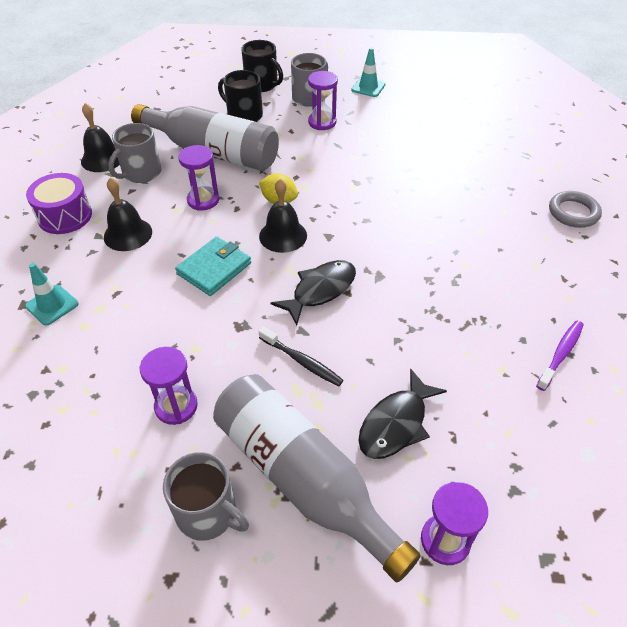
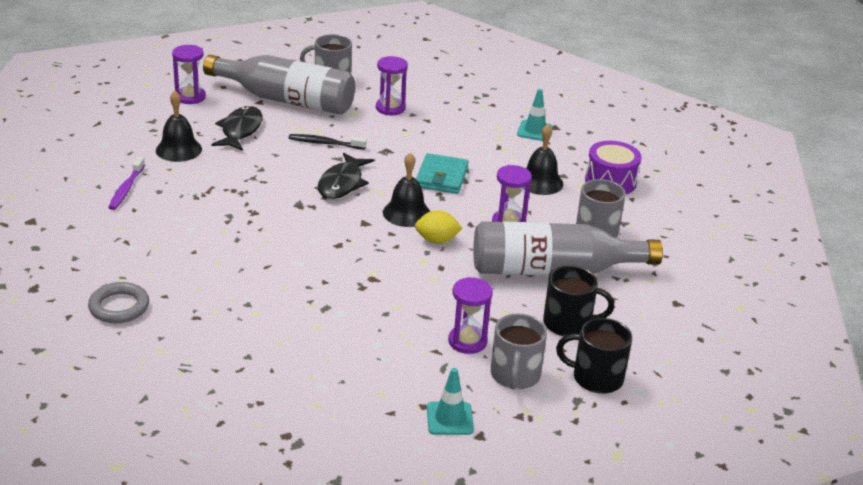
camera: 150 degrees right, 15 degrees down
black bell [81,103,120,172] -> black bell moved to [156,91,202,162]

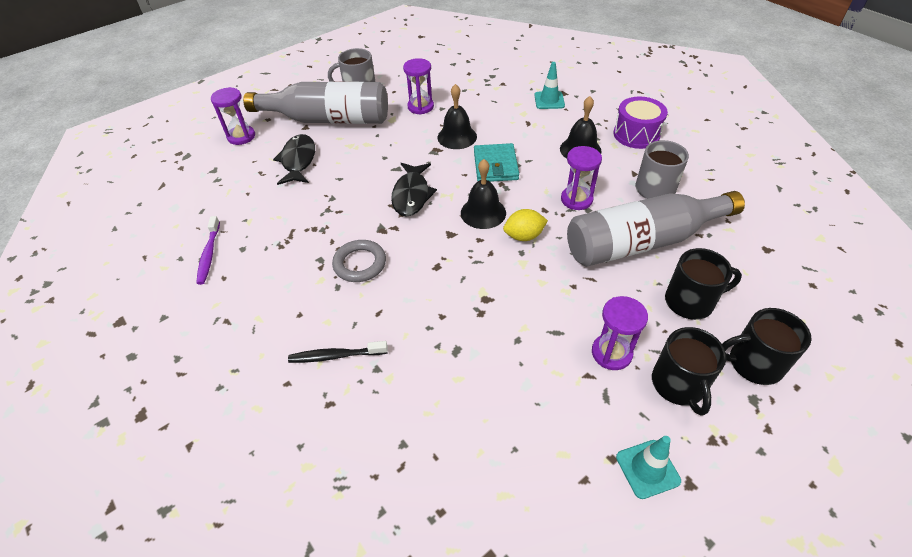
camera: 10 degrees left, 15 degrees up
grey ring [88,282,149,323] -> grey ring moved to [332,240,386,282]
black bell [156,91,202,162] -> black bell moved to [437,84,477,149]
black toothbrush [289,134,367,150] -> black toothbrush moved to [288,341,388,363]
grey mug [491,314,547,389] -> black mug [652,327,727,416]

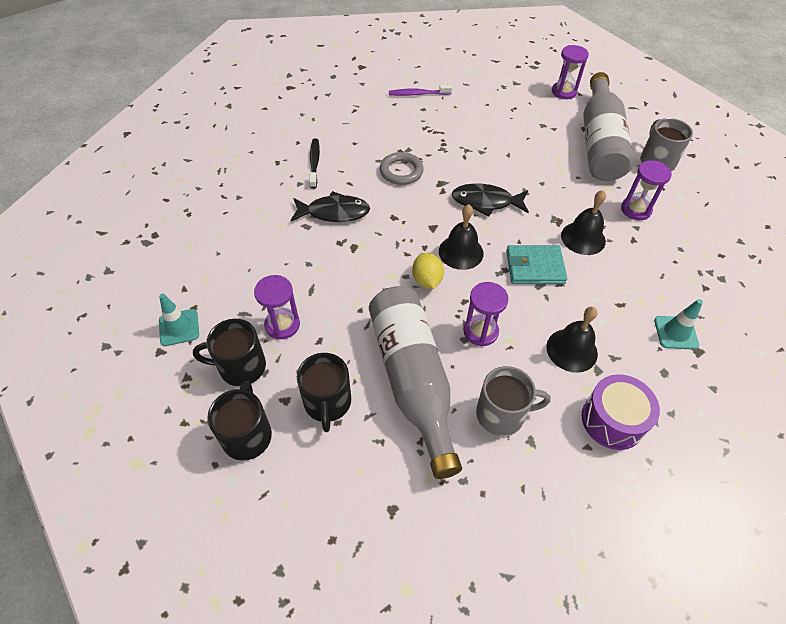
camera: 90 degrees right, 5 degrees up
black fish [273,134,315,185] -> black fish moved to [291,191,370,222]

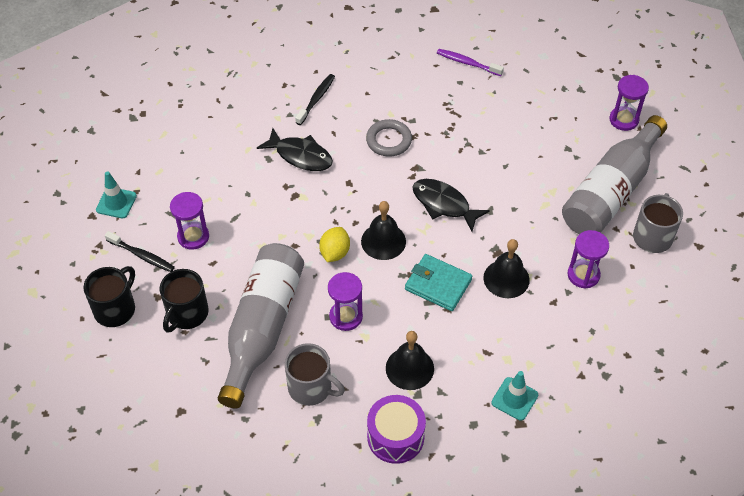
camera: 30 degrees right, 0 degrees up
black mug [193,319,266,386] -> black toothbrush [105,231,175,272]

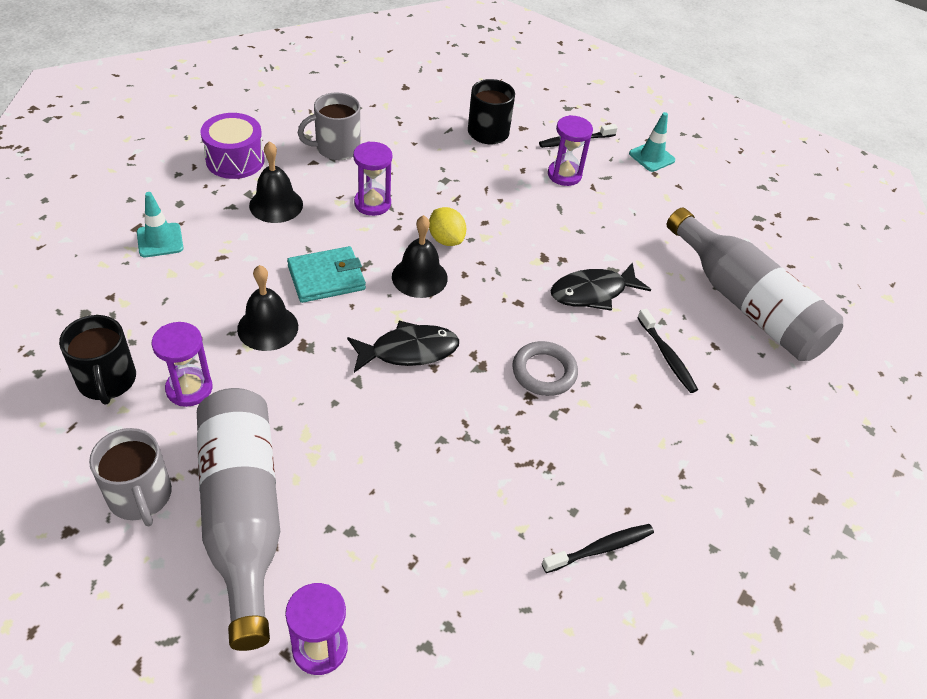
camera: 125 degrees right, 5 degrees down
black mug [83,266,135,327] -> black mug moved to [59,315,136,404]
grey bottle [218,243,304,408] -> grey bottle moved to [667,207,843,361]
purple toothbrush [437,49,504,76] -> black toothbrush [542,524,654,573]

